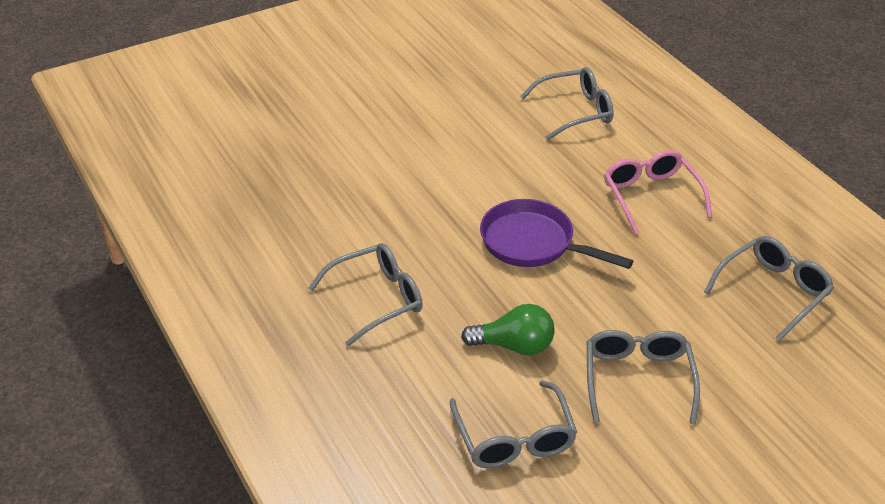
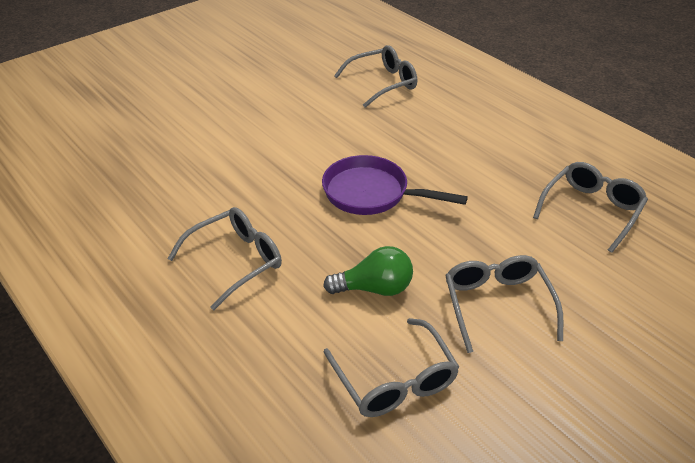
camera: 10 degrees left, 0 degrees up
pink glasses [604,150,712,234] -> none

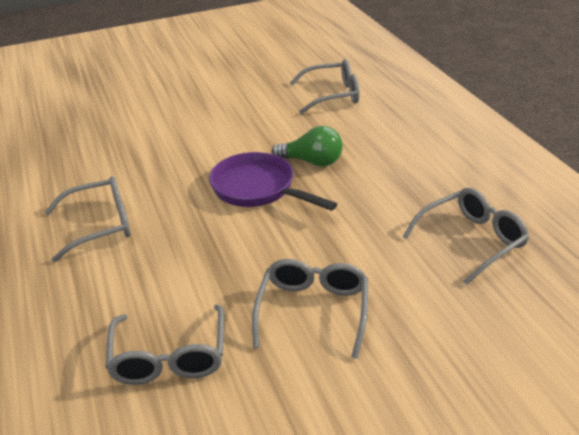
camera: 20 degrees right, 5 degrees down
green light bulb [323,246,413,296] -> green light bulb moved to [271,126,343,167]

